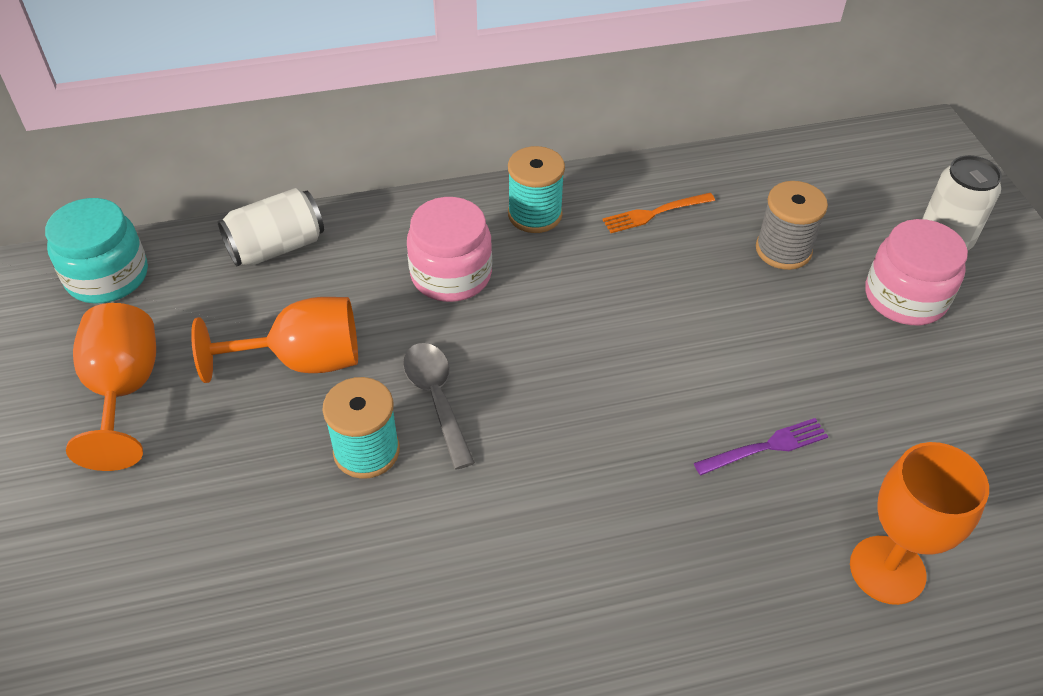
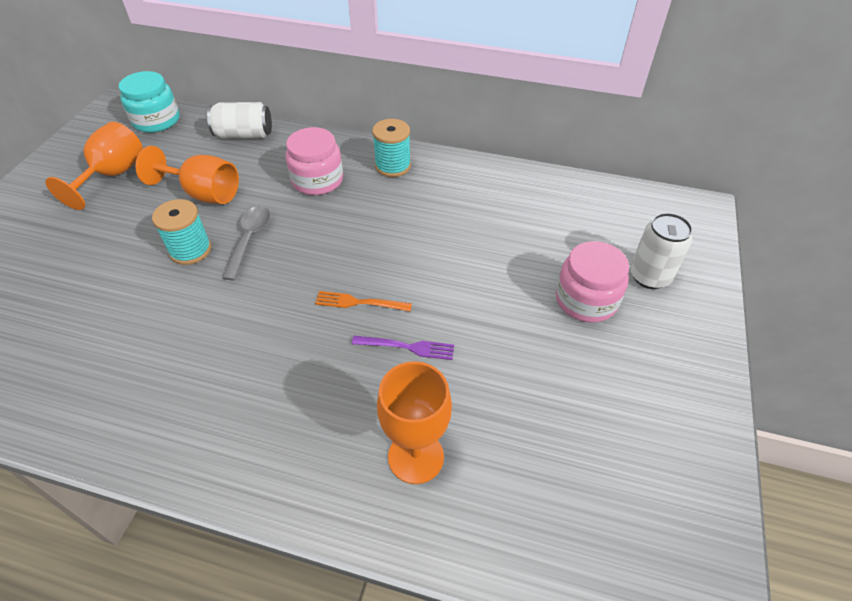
camera: 30 degrees right, 0 degrees up
orange fork [602,193,715,233] -> orange fork moved to [315,291,412,312]
grey spool [756,181,828,270] -> none

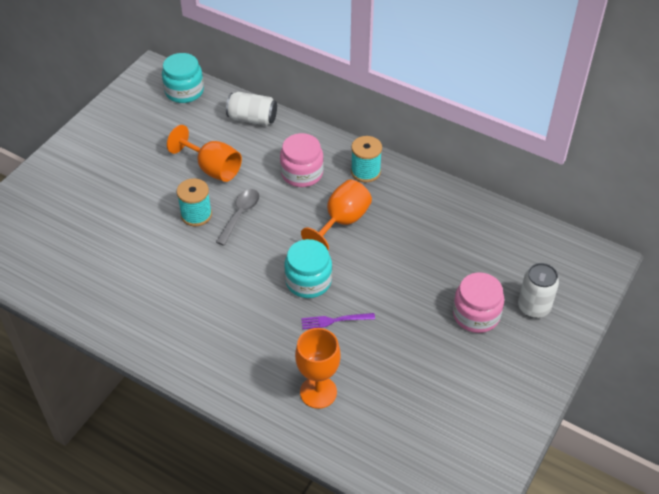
camera: 15 degrees right, 0 degrees up
orange goblet [45,122,143,210] -> orange goblet moved to [301,179,372,250]
orange fork [315,291,412,312] -> turquoise jar [284,239,332,298]
purple fork [352,336,454,360] -> purple fork turned 150 degrees clockwise [301,313,375,329]

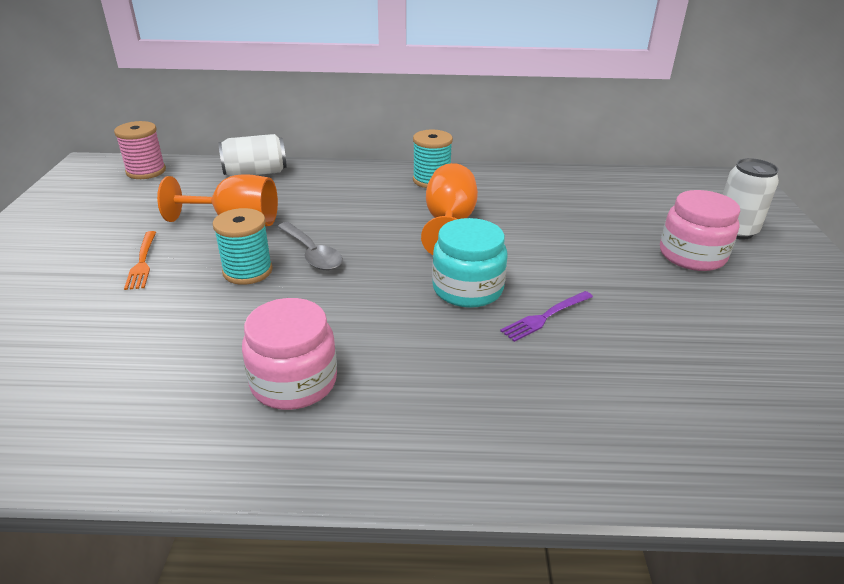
camera: 30 degrees left, 15 degrees down
turquoise jar [162,53,204,103] -> pink spool [114,121,166,179]
grey spoon [216,189,260,246] -> grey spoon turned 150 degrees clockwise [278,222,343,270]
pink jar [280,133,324,187] -> pink jar moved to [242,298,337,410]
orange goblet [295,328,341,409] -> none
none -> orange fork [124,231,156,290]

